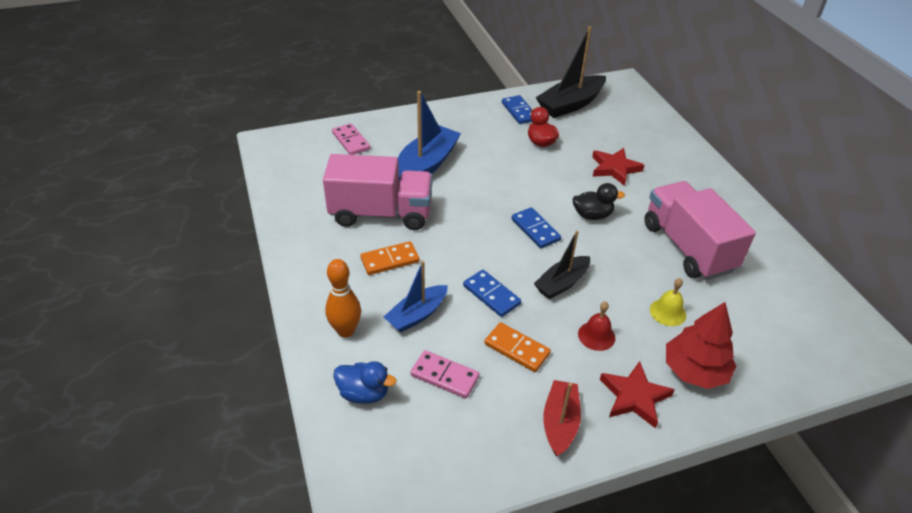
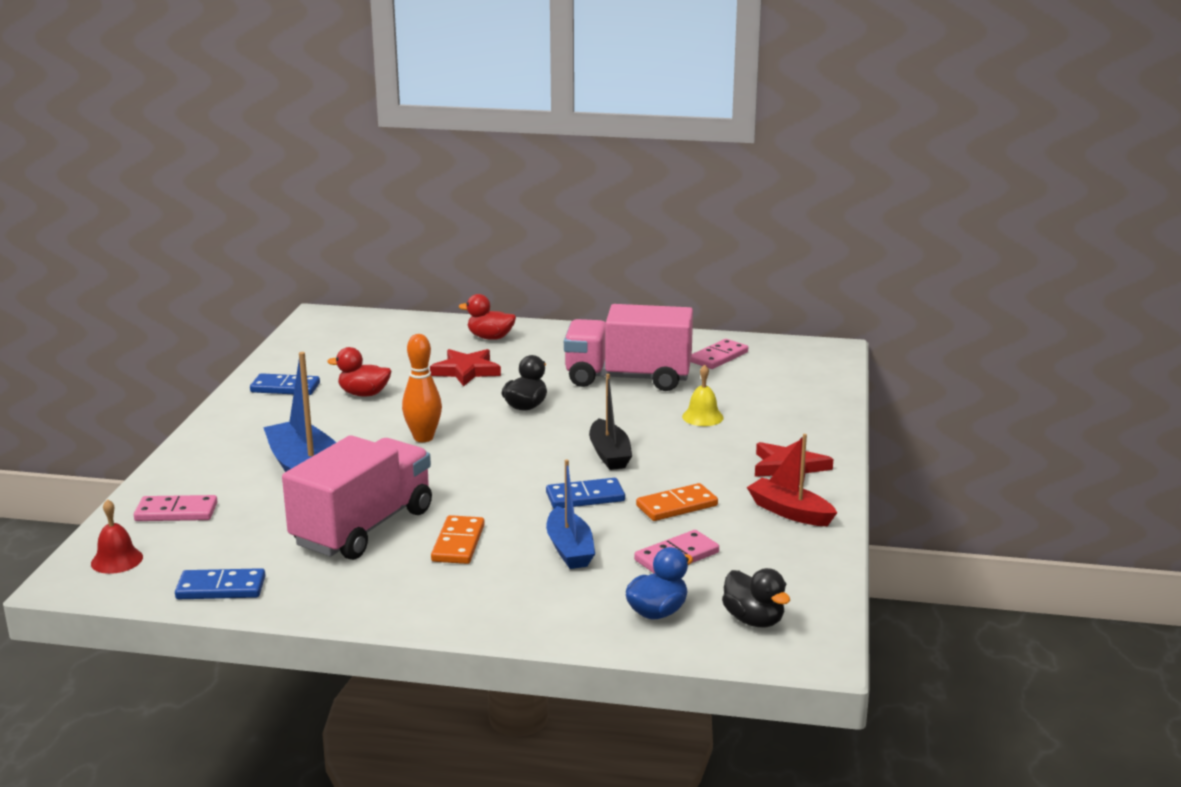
camera: 60 degrees left, 20 degrees down
orange bowling pin [325,259,361,337] -> orange bowling pin moved to [402,334,442,442]
blue domino [512,207,561,248] -> blue domino moved to [175,568,266,599]
black boat [536,26,606,118] -> none
red bell [578,301,615,351] -> red bell moved to [91,499,143,574]
red tree [666,302,736,389] -> none
none -> red duck [459,294,516,340]
none -> pink domino [691,339,748,369]
none -> black duck [722,568,790,627]

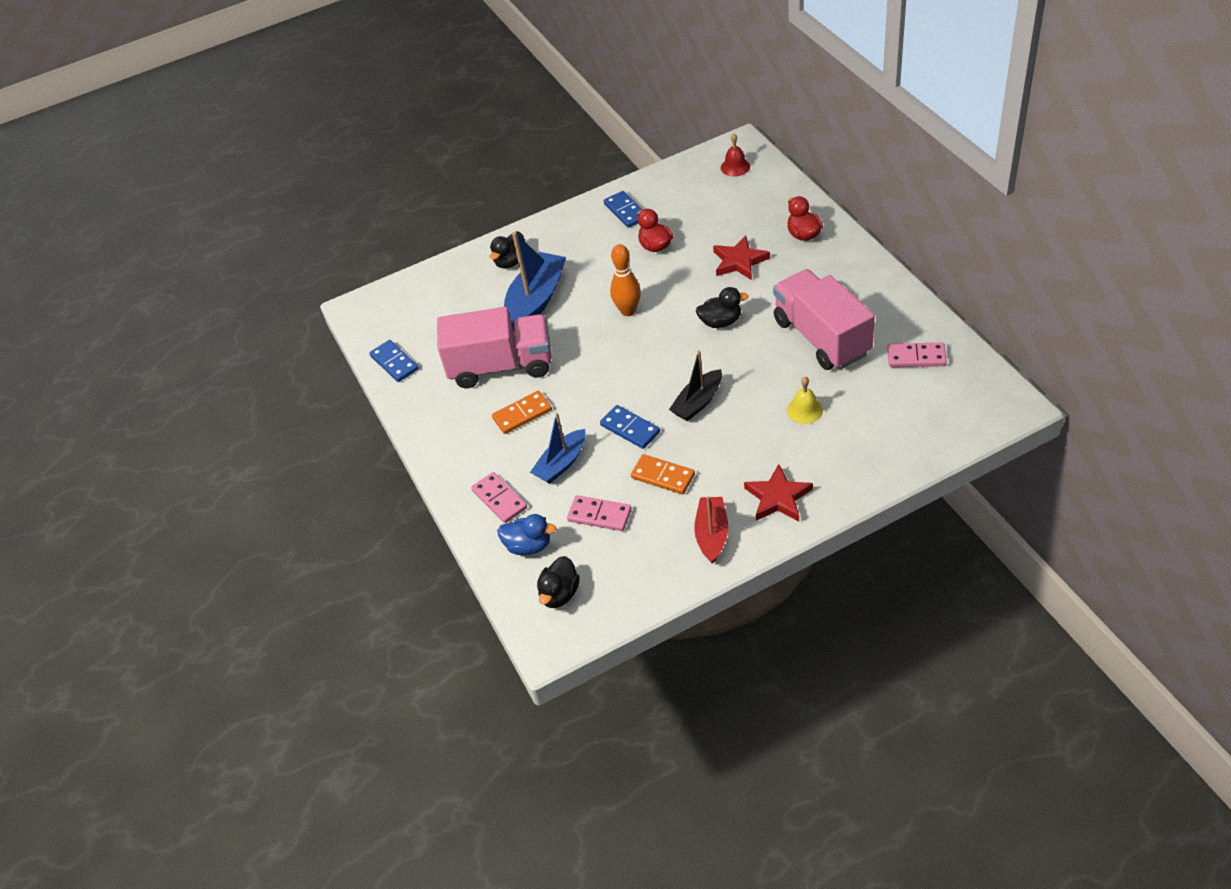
camera: 60 degrees right, 25 degrees up
red bell [91,499,143,574] -> red bell moved to [721,133,750,177]
pink domino [134,495,218,521] -> pink domino moved to [471,472,527,523]
none -> black duck [490,231,525,269]

